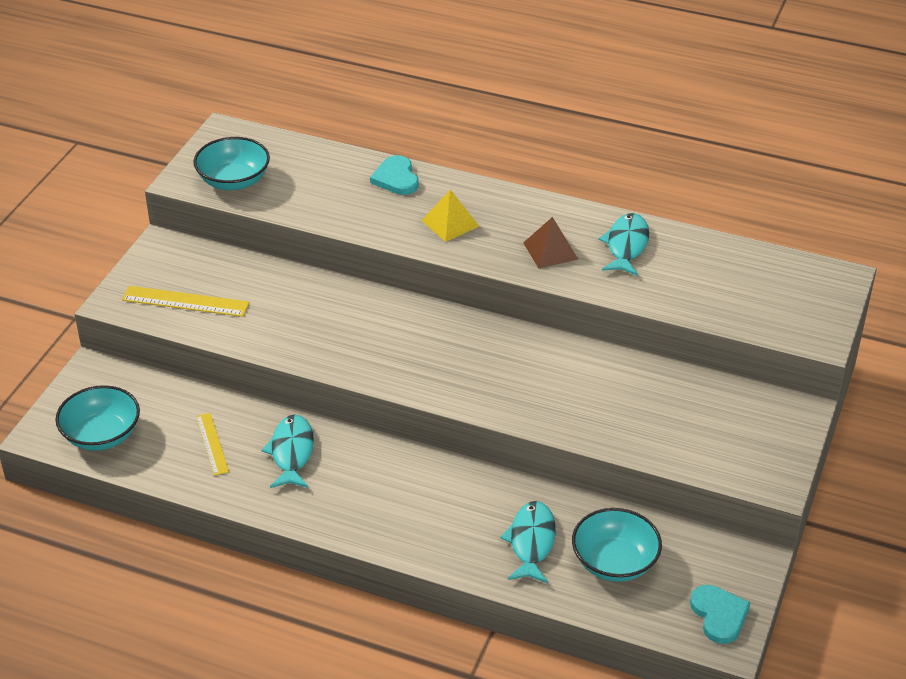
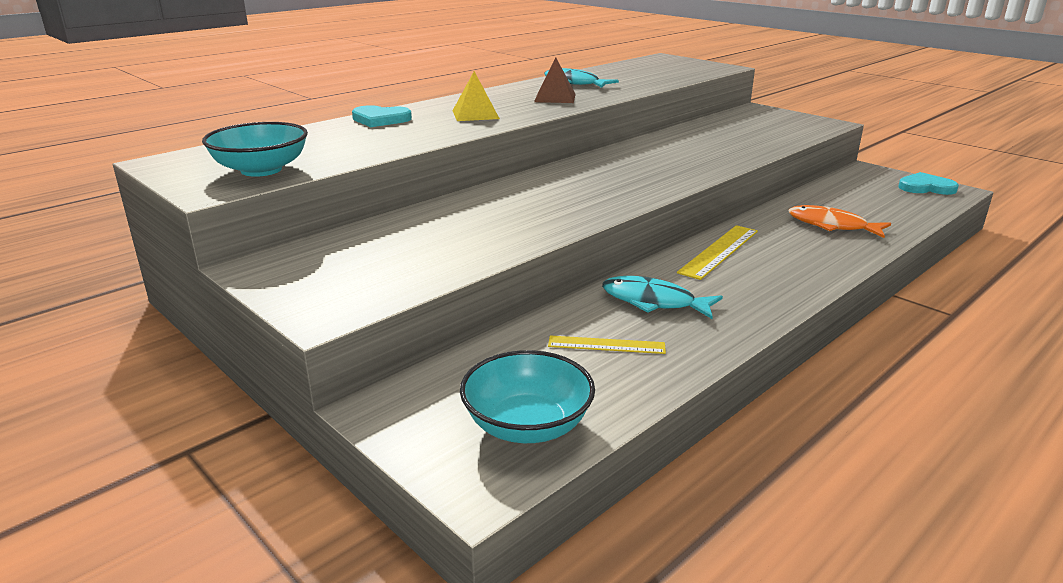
camera: 65 degrees left, 15 degrees down
yellow ruler [122,286,249,317] -> yellow ruler moved to [677,225,758,280]
turquoise fish [500,501,556,583] -> orange fish [789,205,891,238]
turquoise bowl [572,508,662,582] -> none

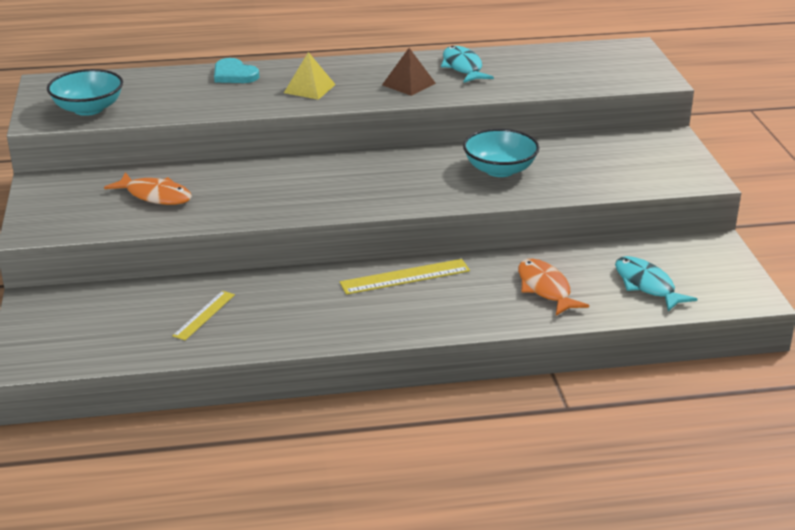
camera: 35 degrees right, 5 degrees up
turquoise bowl [460,350,595,443] -> turquoise bowl moved to [463,129,539,177]
yellow ruler [548,335,666,354] -> yellow ruler turned 75 degrees clockwise [172,291,235,340]
turquoise fish [602,276,723,319] -> turquoise fish moved to [615,256,697,311]
turquoise heart [898,172,959,195] -> none
none -> orange fish [104,172,192,205]

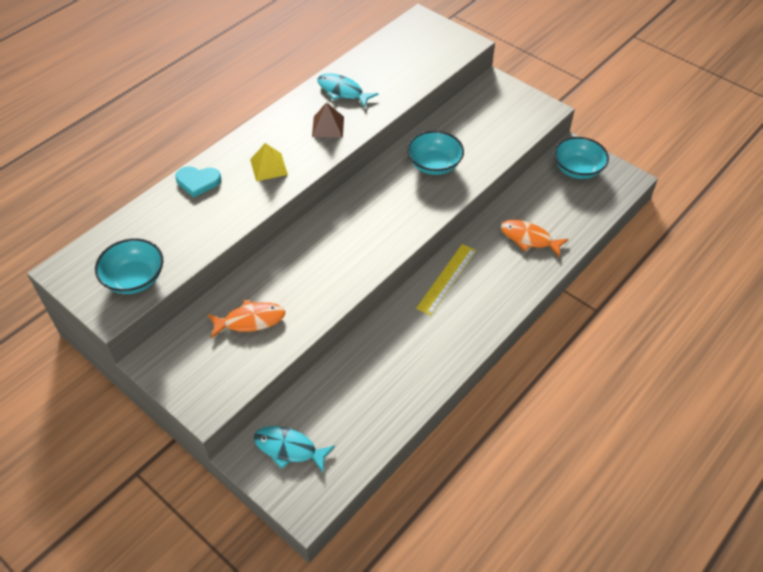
camera: 40 degrees left, 20 degrees up
yellow ruler [172,291,235,340] -> none
turquoise fish [615,256,697,311] -> turquoise fish moved to [254,426,335,473]
none -> turquoise bowl [554,137,609,179]

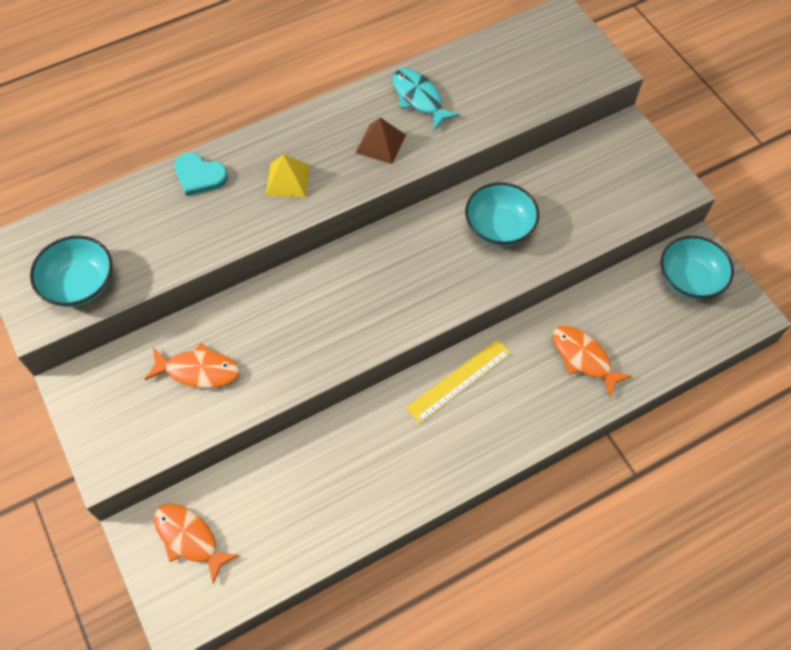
camera: 20 degrees right, 10 degrees up
turquoise fish [254,426,335,473] -> orange fish [154,504,239,584]

